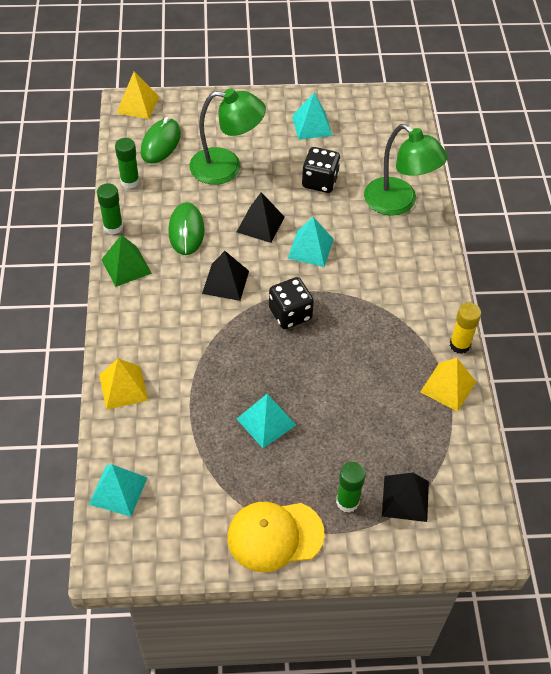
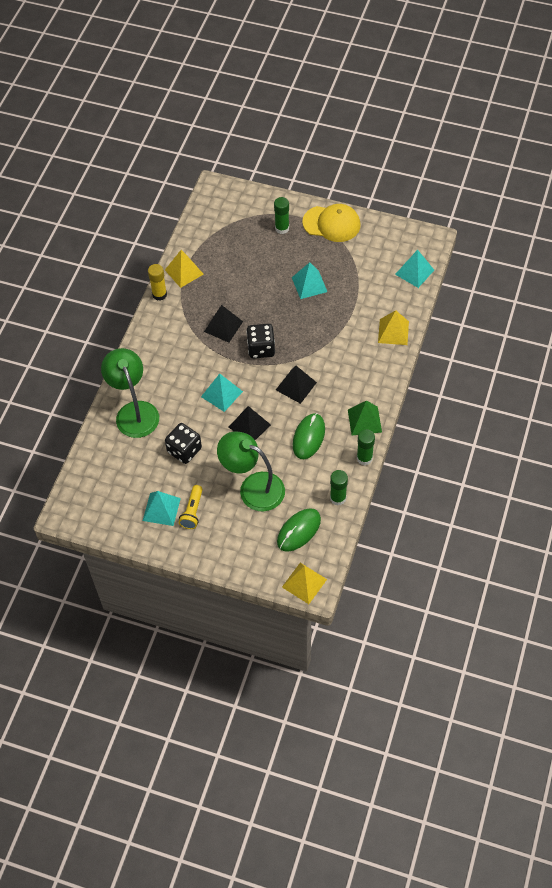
camera: 155 degrees left, 5 degrees up
black pyramid [382,473,429,522] -> black pyramid moved to [204,305,243,343]
none -> yellow flashlight [179,485,203,529]

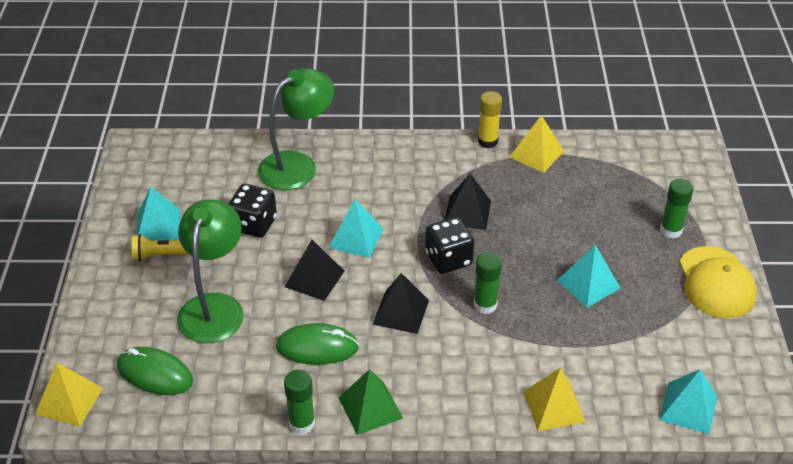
camera: 70 degrees right, 15 degrees down
green glue stick [330,470,348,505] -> green glue stick moved to [474,252,502,314]

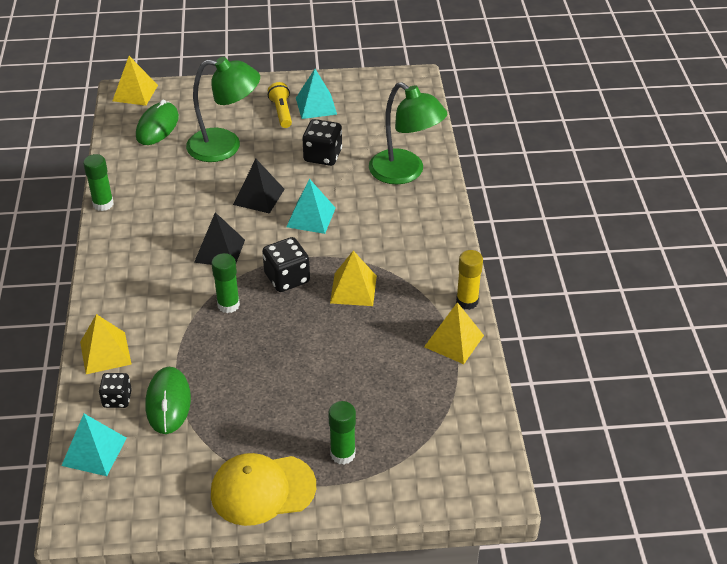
camera: 85 degrees right, 0 degrees up
green mouse [276,323,359,365] -> green mouse moved to [146,367,191,434]
green pyramid [339,369,403,435] -> none
black pyramid [445,174,491,230] -> yellow pyramid [330,251,377,306]
turquoise pyramid [557,245,620,308] -> none
none -> black dice [99,373,132,408]

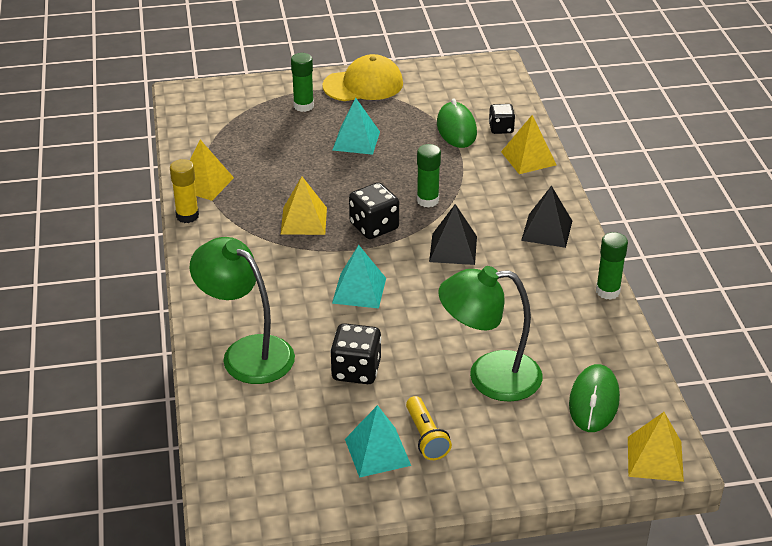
camera: 175 degrees right, 5 degrees down
turquoise pyramid [61,414,127,476] -> turquoise pyramid moved to [332,98,380,155]
black pyramid [233,159,285,214] -> black pyramid moved to [521,186,572,248]

